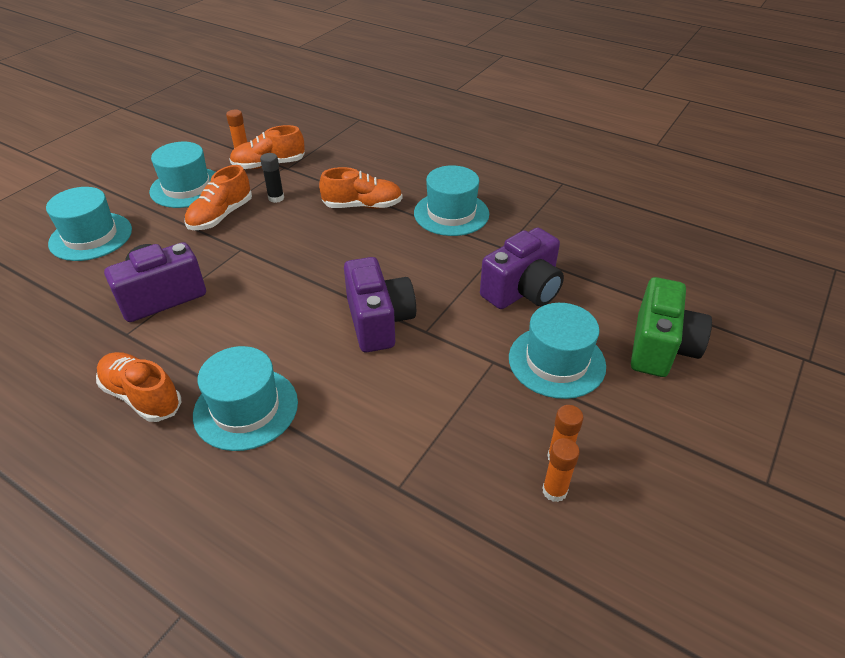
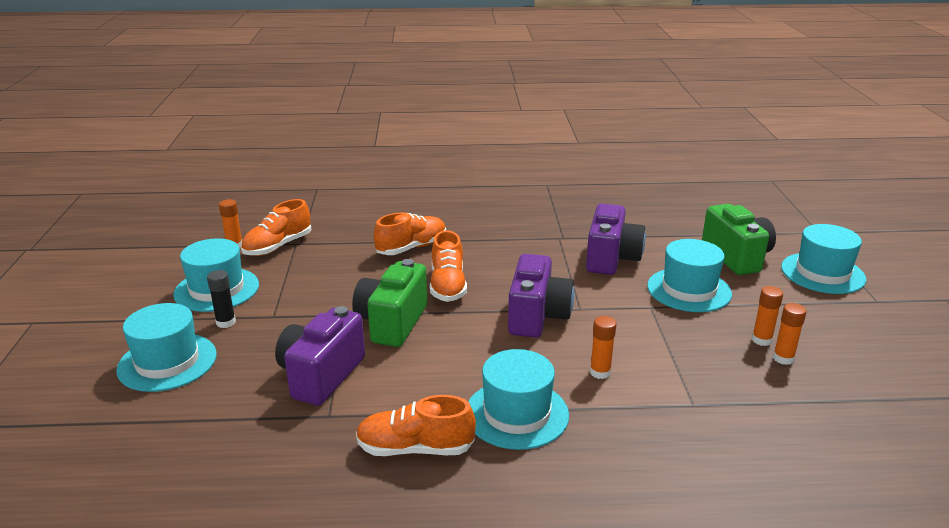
camera: 35 degrees left, 15 degrees down
orange shoe [184,165,252,230] -> orange shoe moved to [430,230,467,302]
black glue stick [260,153,284,203] -> black glue stick moved to [207,270,236,328]
purple camera [344,257,416,352] -> purple camera turned 60 degrees clockwise [508,254,574,338]
turquoise hat [414,165,489,236] -> turquoise hat moved to [781,224,866,294]
none -> green camera [352,259,427,347]
none -> orange glue stick [590,316,616,379]

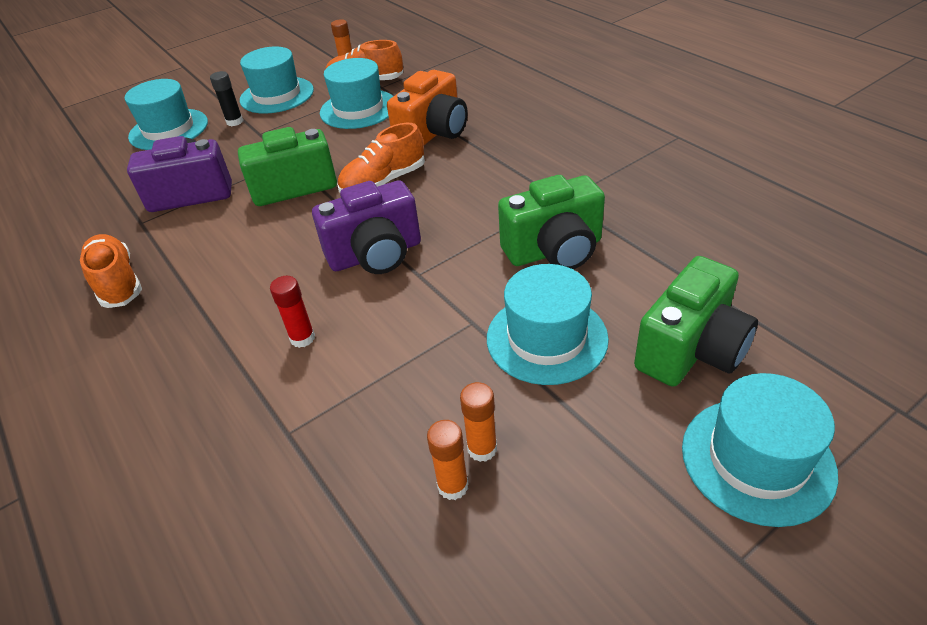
camera: 60 degrees right, 15 degrees up
orange shoe [374,213,446,255] -> orange camera [387,70,467,145]
turquoise hat [468,349,569,450] -> turquoise hat moved to [320,58,393,129]
purple camera [586,203,646,275] -> green camera [498,175,605,270]
orange glue stick [590,316,616,379] -> red glue stick [270,276,315,348]

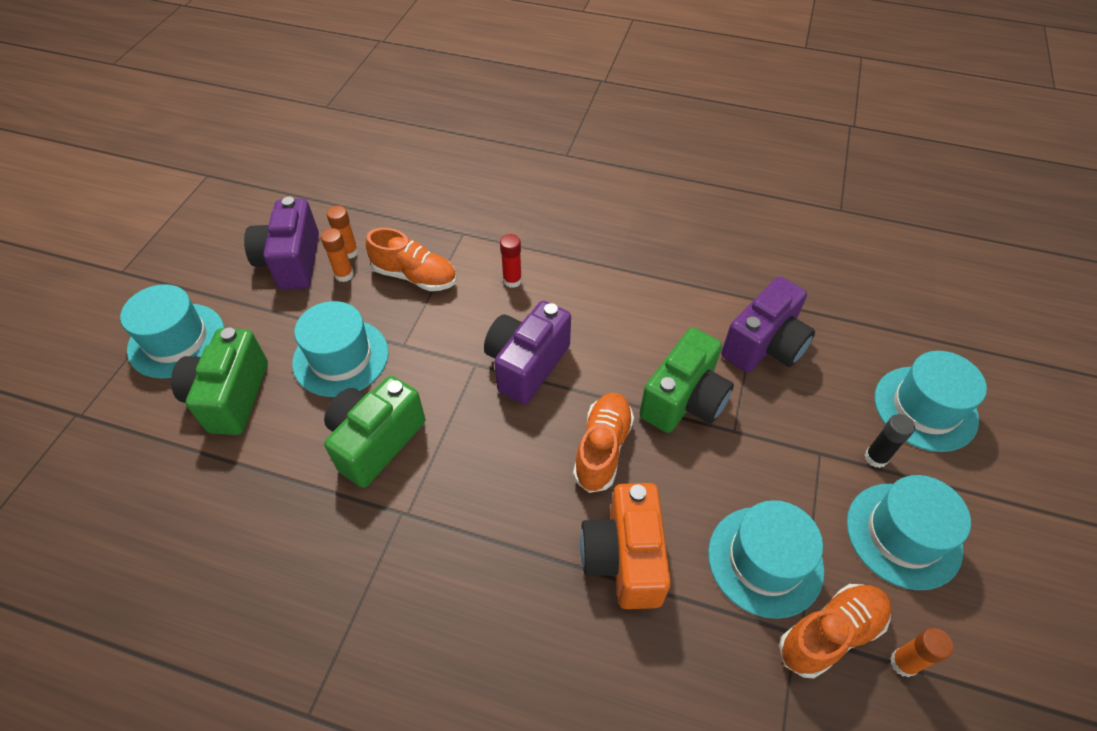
camera: 140 degrees right, 10 degrees up
orange shoe [80,234,142,308] -> orange shoe moved to [366,228,457,291]
none -> purple camera [244,197,319,290]

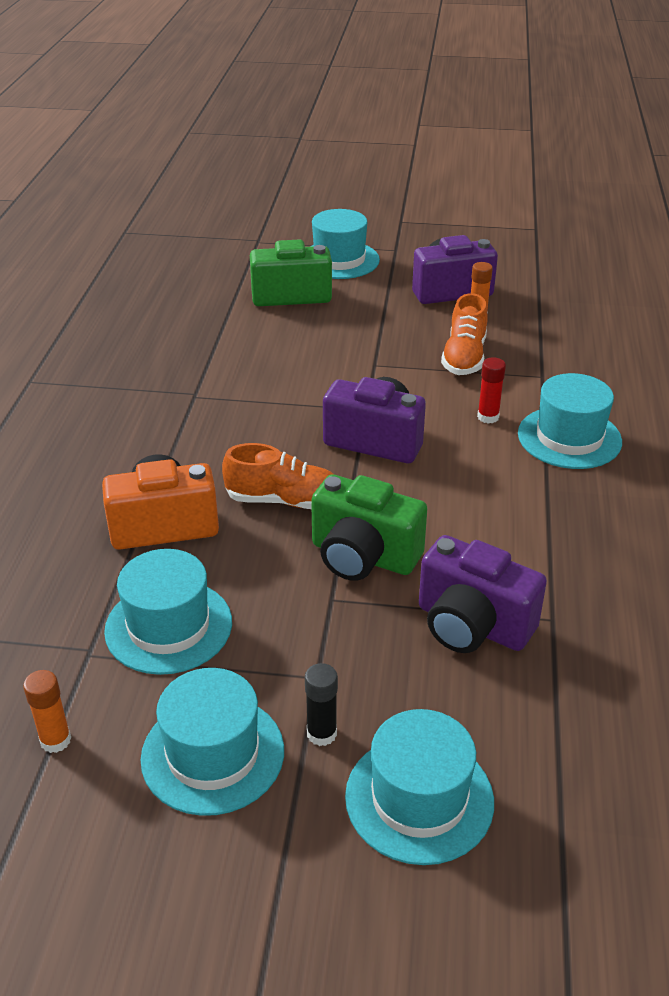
camera: 80 degrees right, 15 degrees down
turquoise hat [292,301,389,397] -> turquoise hat moved to [518,373,622,469]
orange glue stick [321,228,354,282] -> none
green camera [324,376,425,488] -> none
orange shoe [779,584,891,678] -> none

